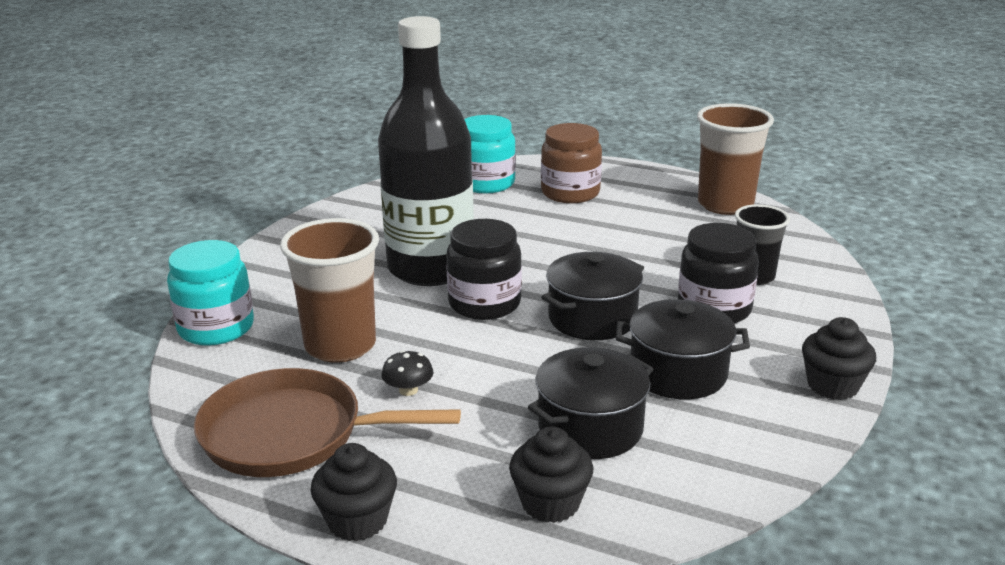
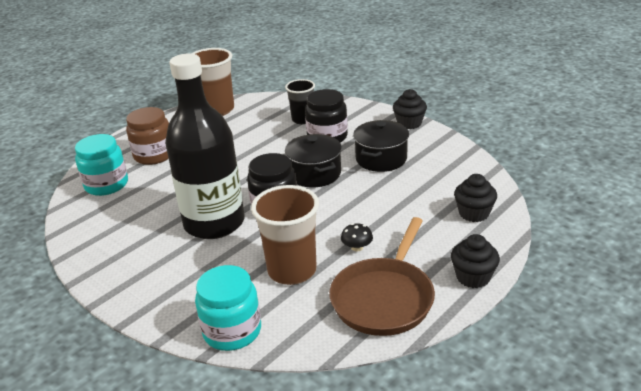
camera: 70 degrees left, 5 degrees up
black pot [528,347,653,459] -> none

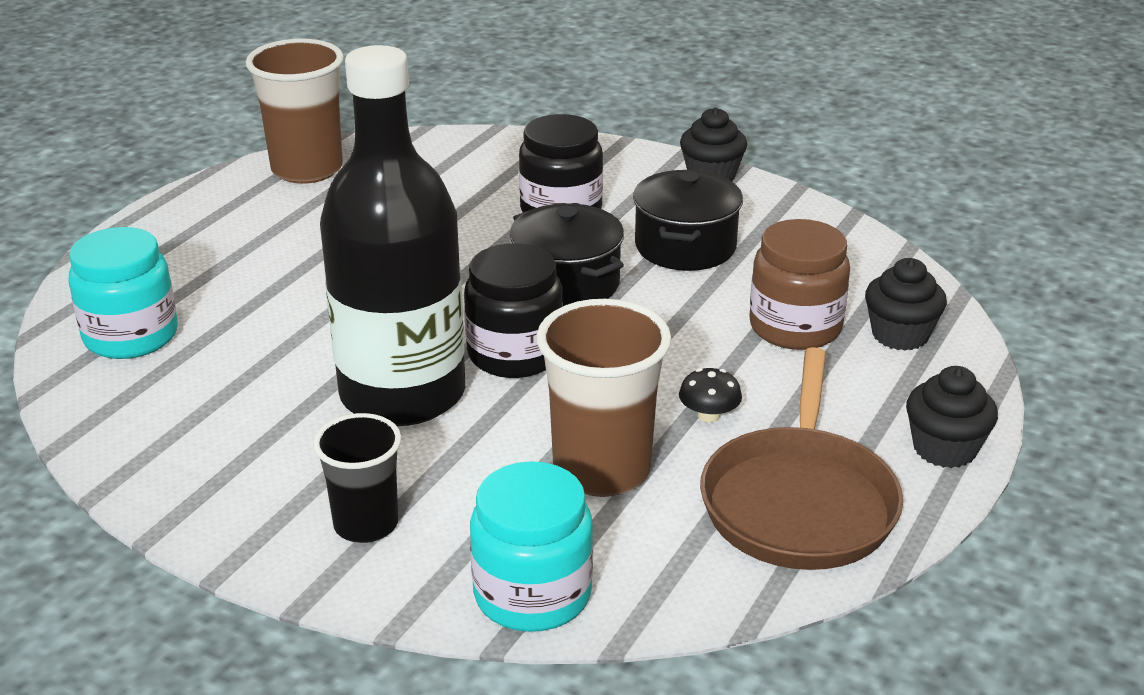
camera: 15 degrees left, 0 degrees up
brown jar [126,107,169,165] -> brown jar moved to [749,219,850,350]
black cup [285,79,315,124] -> black cup moved to [313,413,401,543]

